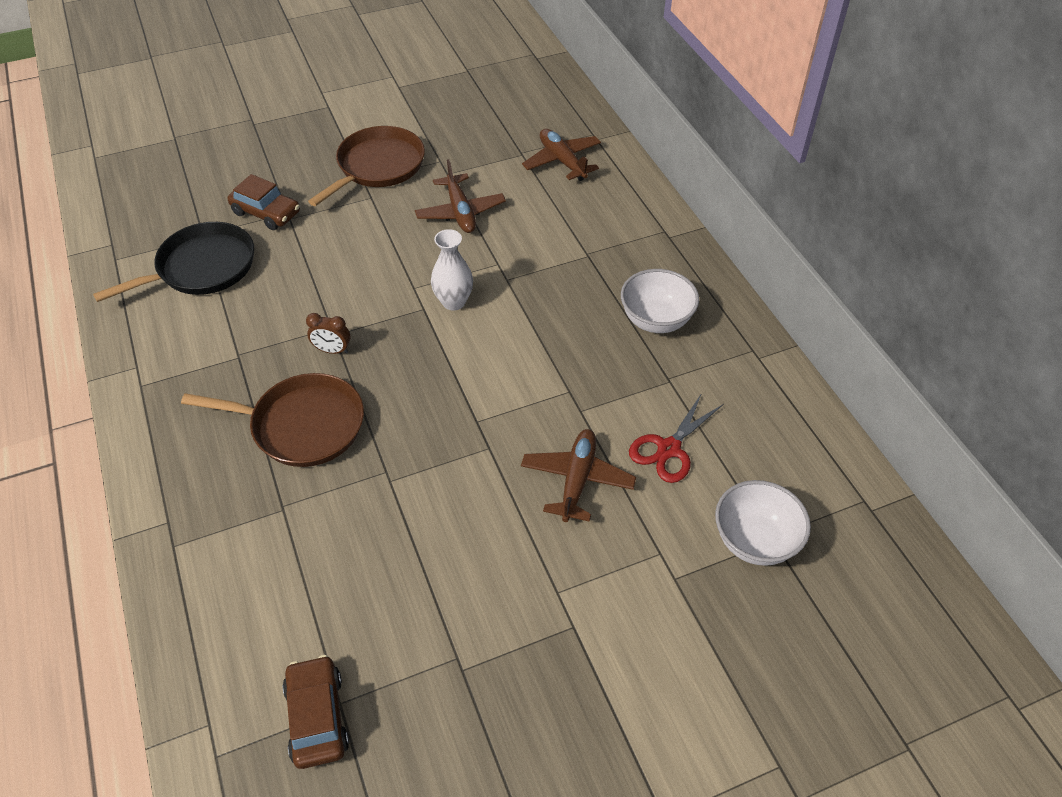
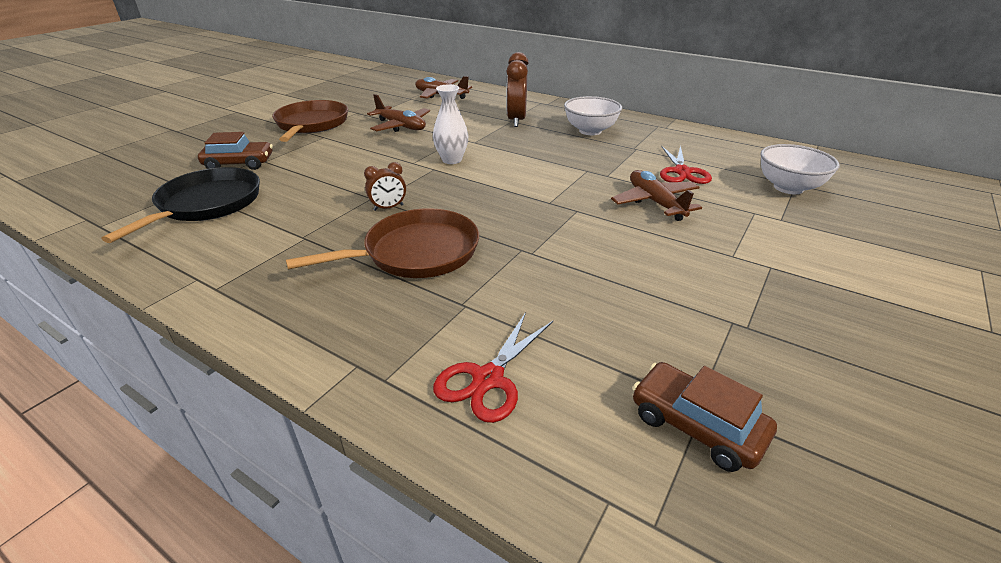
camera: 35 degrees left, 15 degrees down
none -> red scissors [433,312,553,423]
none -> brown clock [506,52,529,127]

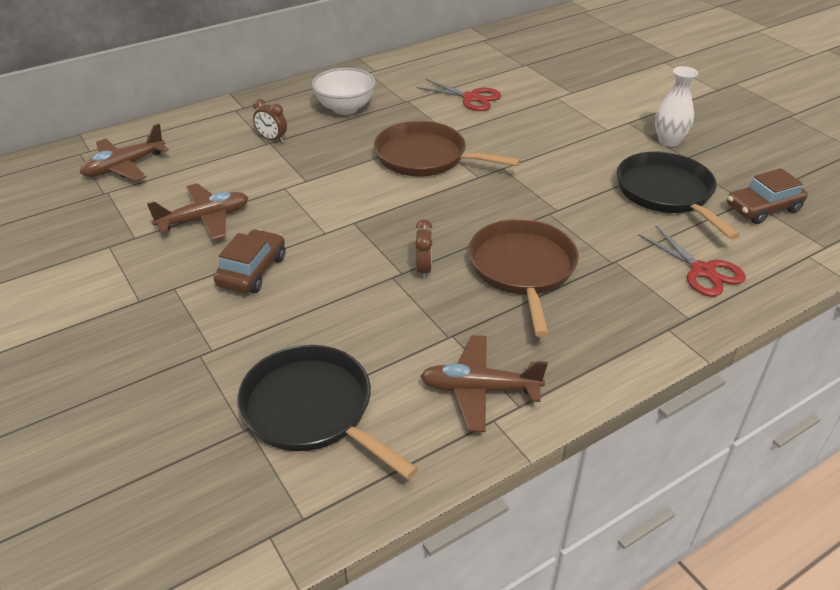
camera: 65 degrees left, 5 degrees up
brown car [198,132,273,170] -> brown car moved to [214,229,285,293]
brown pan [272,100,348,142] -> brown pan moved to [374,121,520,176]
white vase [433,84,468,164] -> white vase moved to [655,66,698,147]
brown clock [506,52,529,127] -> brown clock [253,99,287,143], size x0.55
brown plane [611,170,702,221] -> brown plane moved to [420,335,548,432]
white bowl [760,144,840,194] -> none
none -> black pan [617,151,740,240]

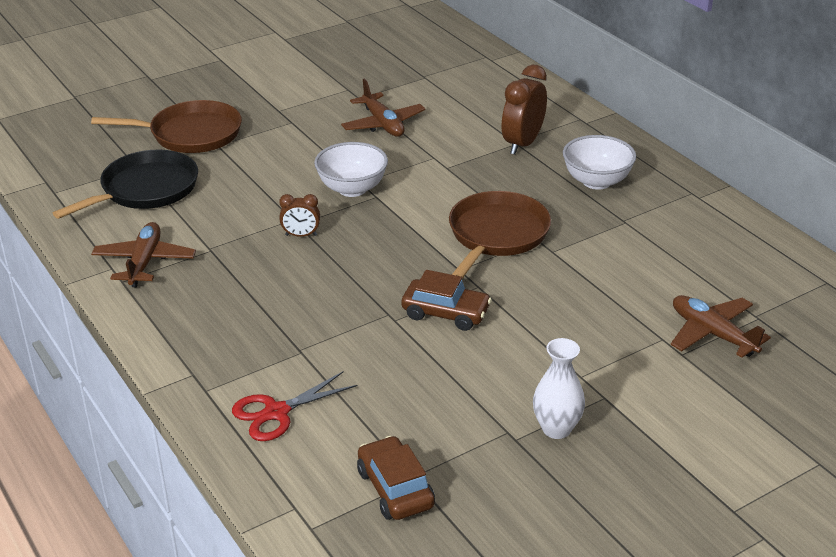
camera: 90 degrees right, 5 degrees down
brown plane [80,124,169,181] -> brown plane moved to [671,295,771,358]
brown car [214,229,285,293] -> brown car moved to [401,270,492,331]
brown clock [253,99,287,143] -> brown clock [502,65,547,154], size x1.82
red scissors [416,79,501,111] -> none
brown pan [469,219,579,337] -> brown pan moved to [91,100,242,153]
black pan [617,151,740,240] -> none
none -> white bowl [314,142,388,197]

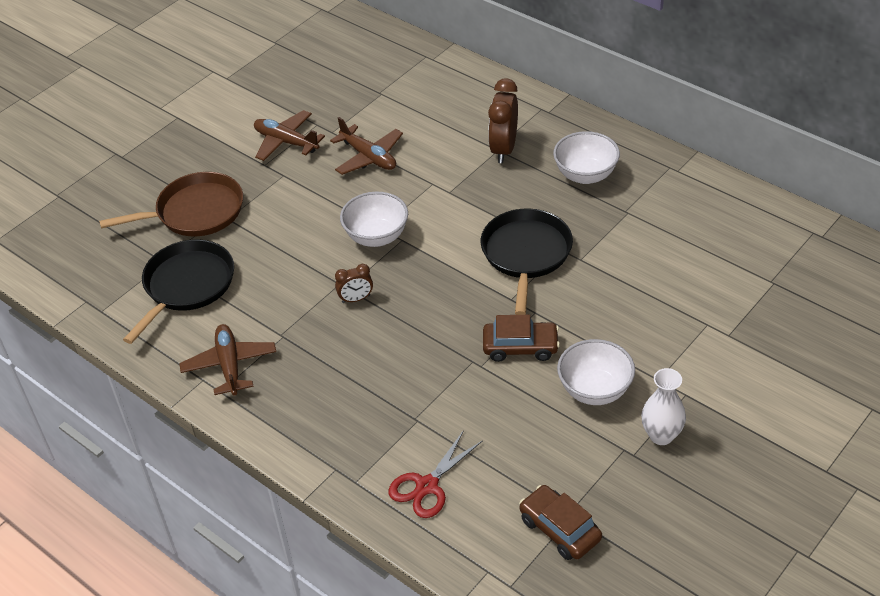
camera: 15 degrees left, 10 degrees up
brown pan [449,191,551,278] -> black pan [481,208,573,315]
brown plane [671,295,771,358] -> brown plane moved to [254,110,325,161]
none -> white bowl [557,339,635,405]

